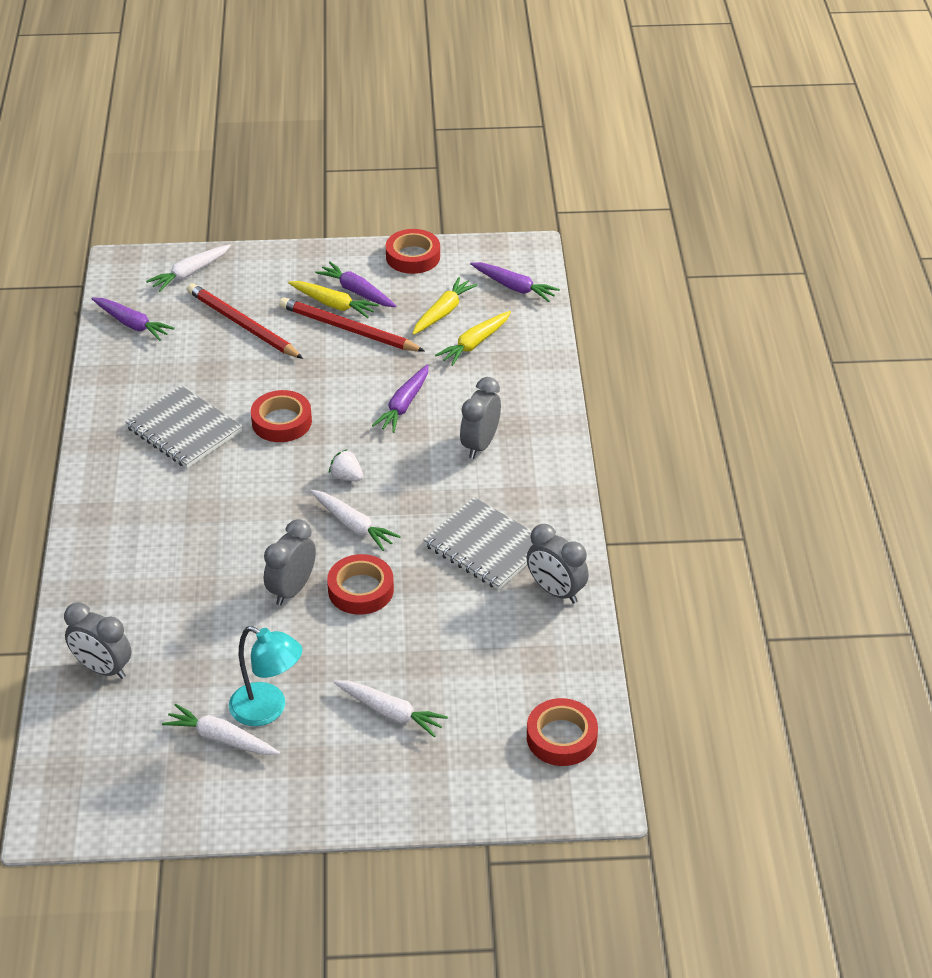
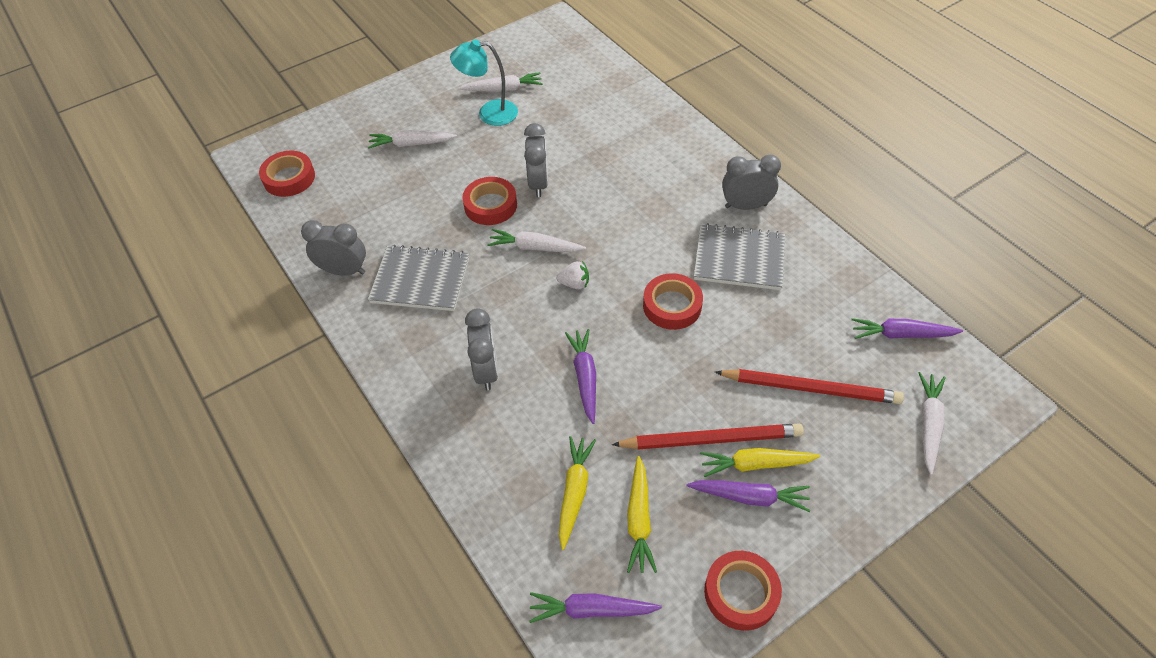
camera: 150 degrees right, 10 degrees up
grey clock [64,602,132,679] -> grey clock moved to [722,155,781,210]

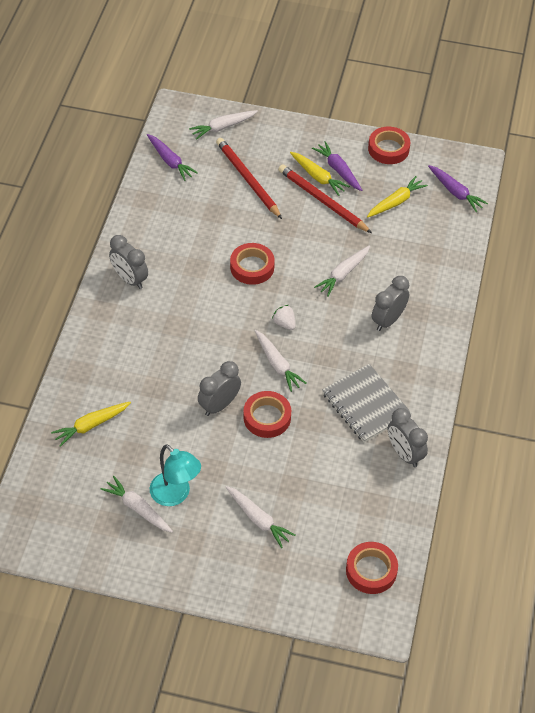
camera: 135 degrees left, 0 degrees up
yellow carrot [559,436,596,550] -> yellow carrot moved to [51,402,131,447]
purple carrot [565,329,596,424] -> white carrot [314,245,370,297]
grey notebook [694,223,785,290] -> none

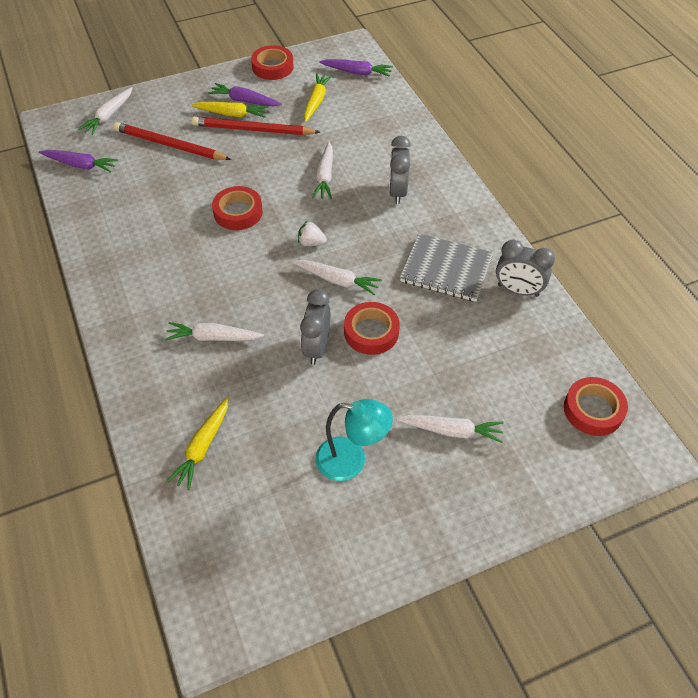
camera: 35 degrees left, 0 degrees up
white carrot [100,476,173,533] -> white carrot moved to [165,322,264,341]
grey clock [109,235,148,289] -> none

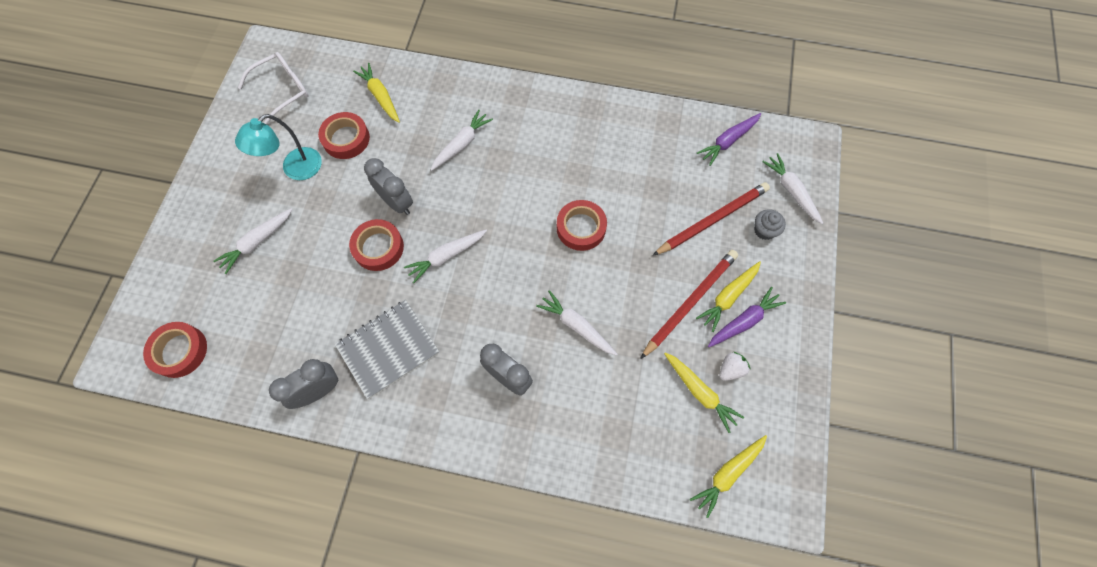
camera: 125 degrees right, 15 degrees up
red tape [251,45,293,80] -> red tape moved to [318,112,370,159]
white strawberry [298,221,327,246] -> white strawberry moved to [719,352,751,381]
purple carrot [319,59,393,77] -> yellow carrot [690,435,767,518]
none -> white glasses [238,52,309,125]
none -> grey cupcake [754,209,786,240]

